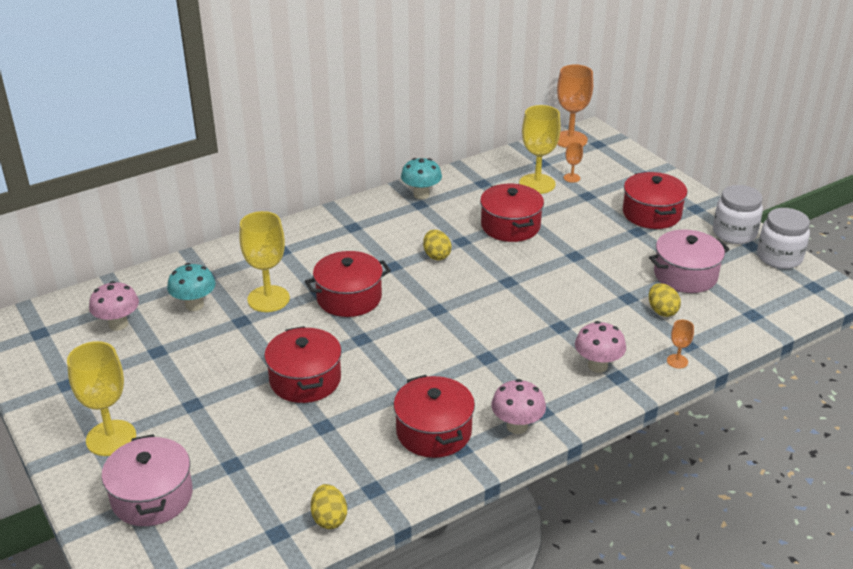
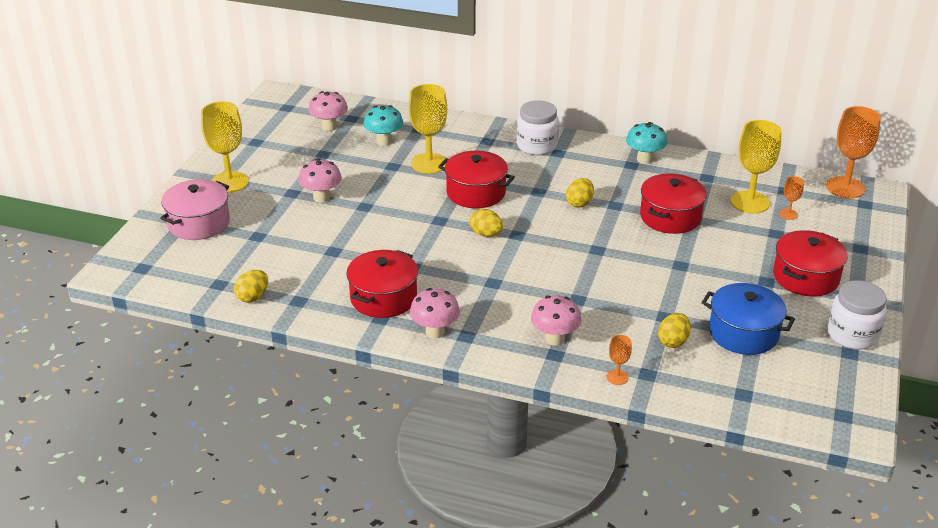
camera: 50 degrees right, 0 degrees up
red pot [264,326,342,403] -> none
pink pot [649,230,730,293] -> blue pot [702,283,795,355]
white jar [757,208,810,269] -> white jar moved to [517,100,559,155]
none -> pink mushroom [298,159,342,203]
none -> yellow egg [470,209,503,237]

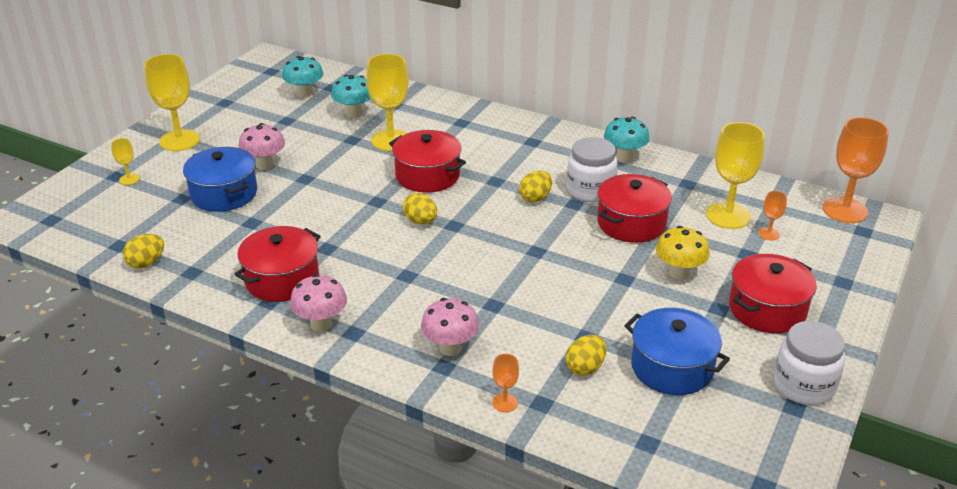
camera: 10 degrees right, 0 degrees up
pink pot [160,179,230,240] -> yellow goblet [111,138,139,185]
pink mushroom [308,91,348,131] -> turquoise mushroom [282,56,324,98]
white jar [517,100,559,155] -> white jar moved to [567,137,618,202]
none -> blue pot [183,147,257,212]
none -> yellow mushroom [656,226,710,280]

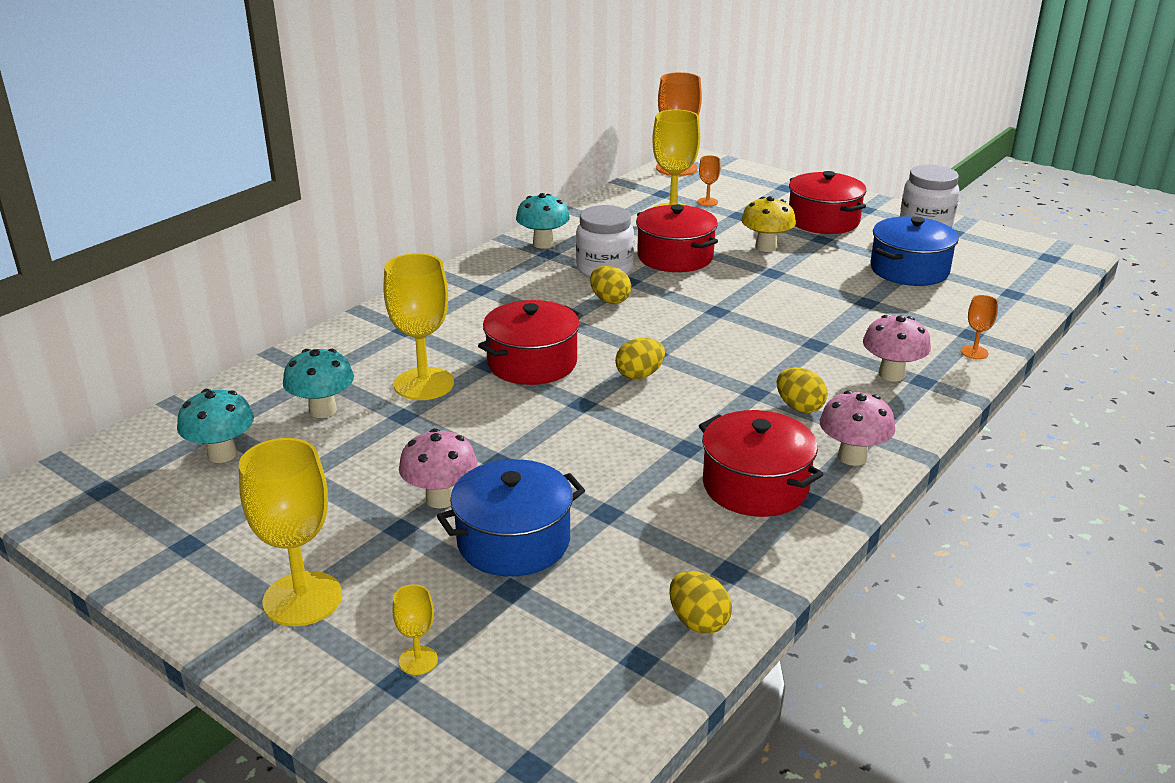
camera: 80 degrees left, 5 degrees down
yellow egg [566,335,606,376] -> yellow egg moved to [777,368,827,413]

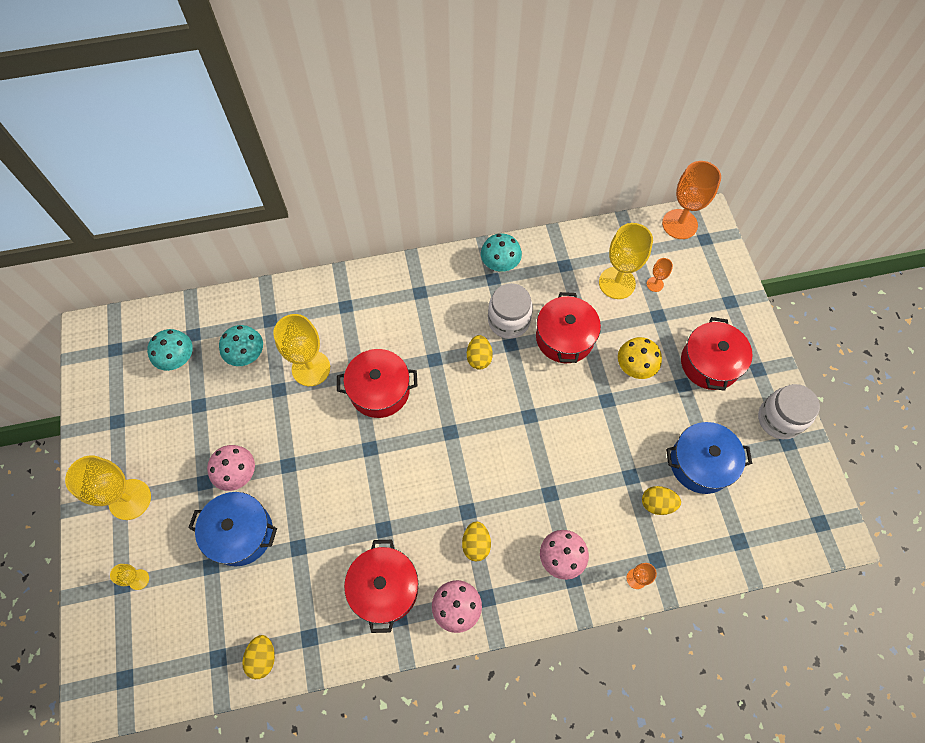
camera: 40 degrees right, 35 degrees up
yellow egg [615,338,665,380] -> yellow egg moved to [642,486,681,515]

